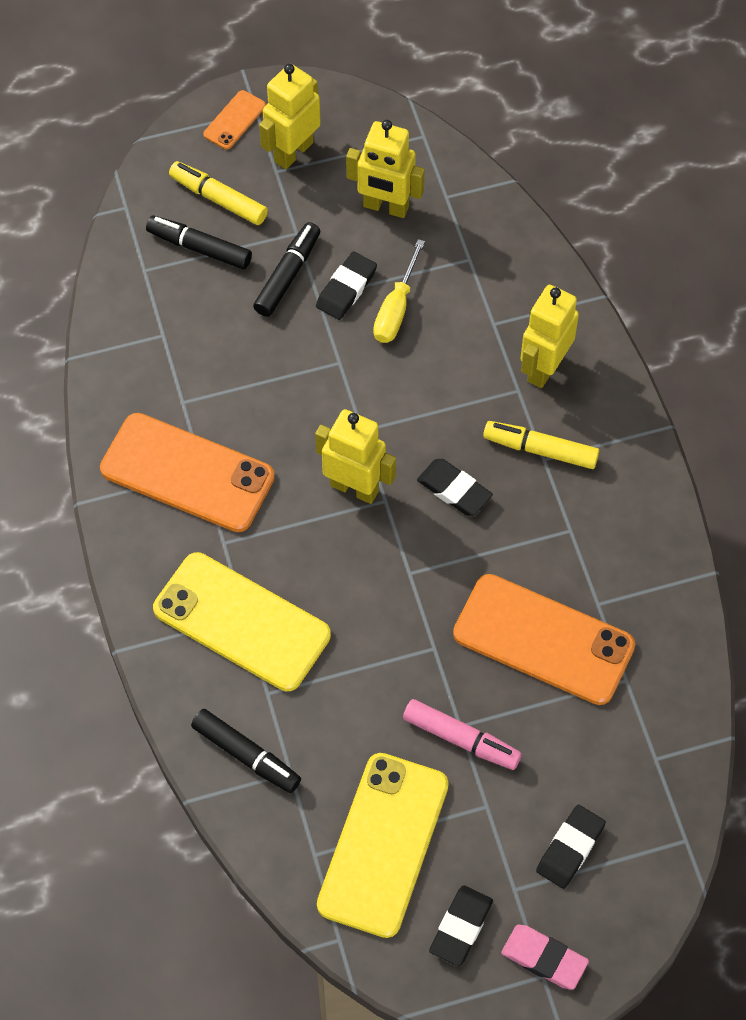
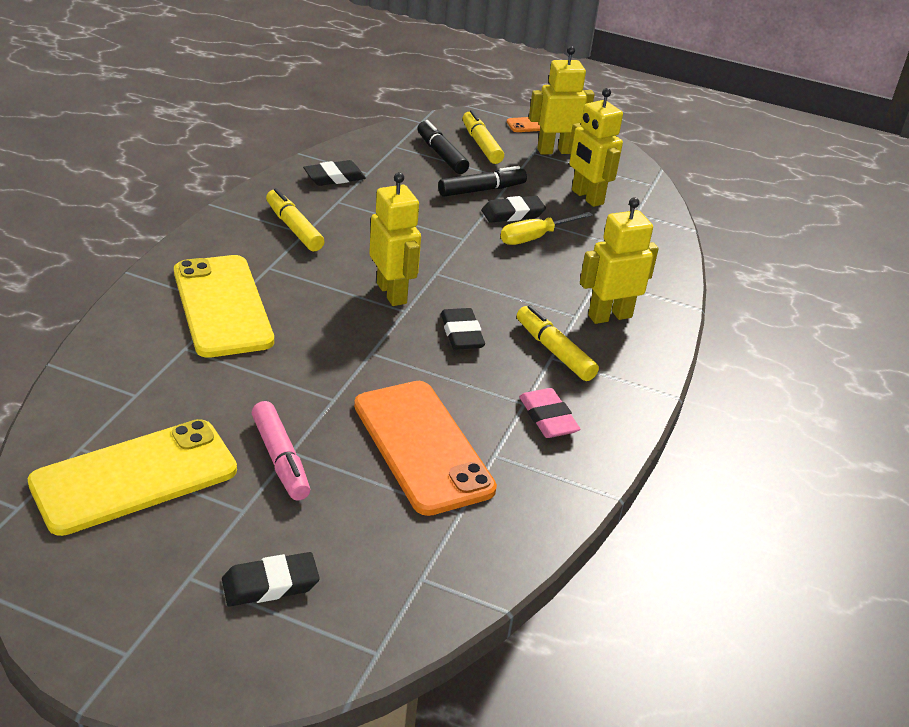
camera: 35 degrees right, 25 degrees down
orange phone [100,413,275,532] -> yellow marker [266,188,325,251]
black marker [191,709,301,793] -> none
black eraser [429,885,493,966] -> black eraser moved to [303,160,366,186]
pink eraser [501,925,589,990] -> pink eraser moved to [519,388,580,438]

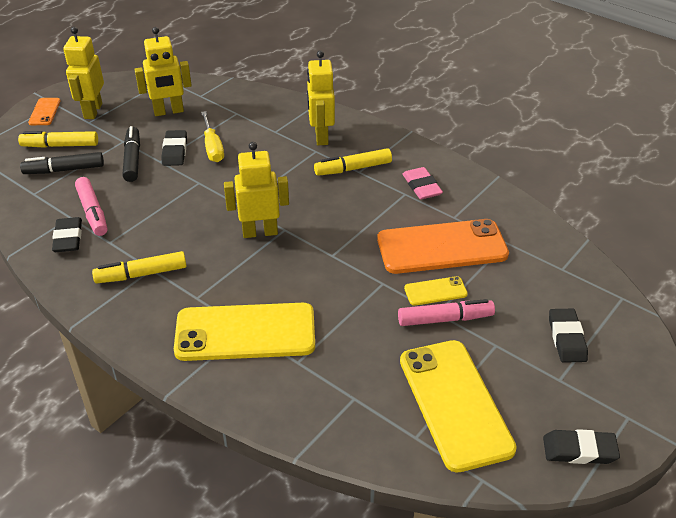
camera: 70 degrees left, 5 degrees up
black eraser [441,308,485,350] -> black eraser moved to [543,429,620,464]
pink eraser [519,388,580,438] -> pink eraser turned 75 degrees clockwise [402,167,443,199]
none -> pink marker [75,177,107,236]
none -> yellow phone [404,276,468,306]

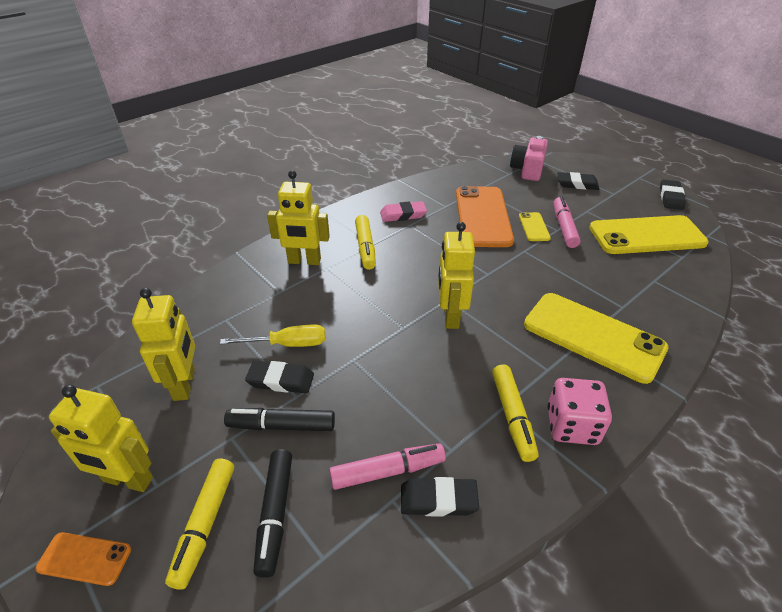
camera: 80 degrees left, 0 degrees up
yellow phone [174,303,315,361] -> yellow phone turned 60 degrees counterclockwise [524,293,669,384]
none -> pink camera [510,136,548,181]
none -> pink dice [548,378,612,445]

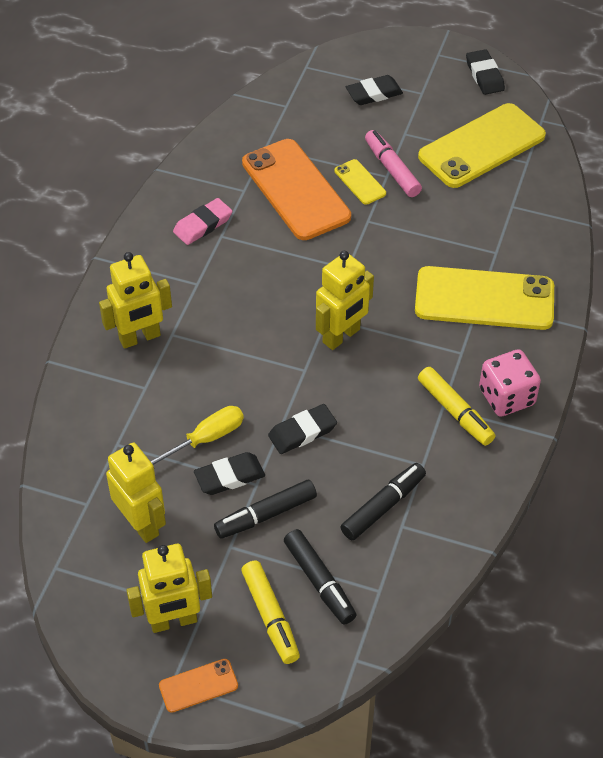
camera: 30 degrees left, 10 degrees up
pink marker [329,444,446,490] -> black marker [341,463,426,540]
yellow marker [355,215,376,270] -> none
black eraser [401,477,479,517] -> black eraser moved to [268,404,337,454]
yellow robot [438,222,475,329] -> yellow robot turned 105 degrees counterclockwise [316,251,374,350]
pink camera [510,136,548,181] -> none

